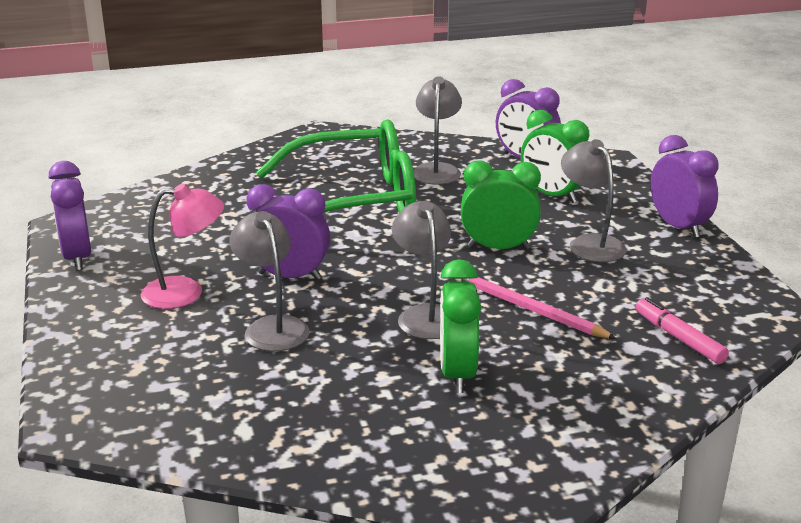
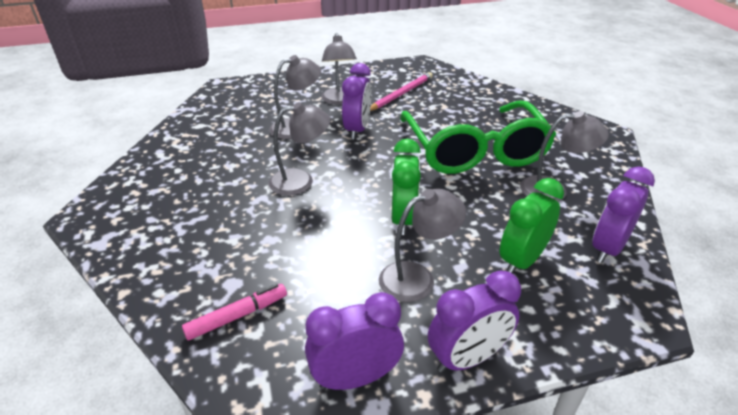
camera: 90 degrees right, 10 degrees up
purple clock [49,161,91,271] -> purple clock moved to [305,292,404,390]
pink lamp [141,184,224,309] -> grey lamp [322,33,357,105]
green clock [440,259,481,393] -> none
pink pencil [456,277,617,339] -> pink pencil moved to [370,72,433,111]

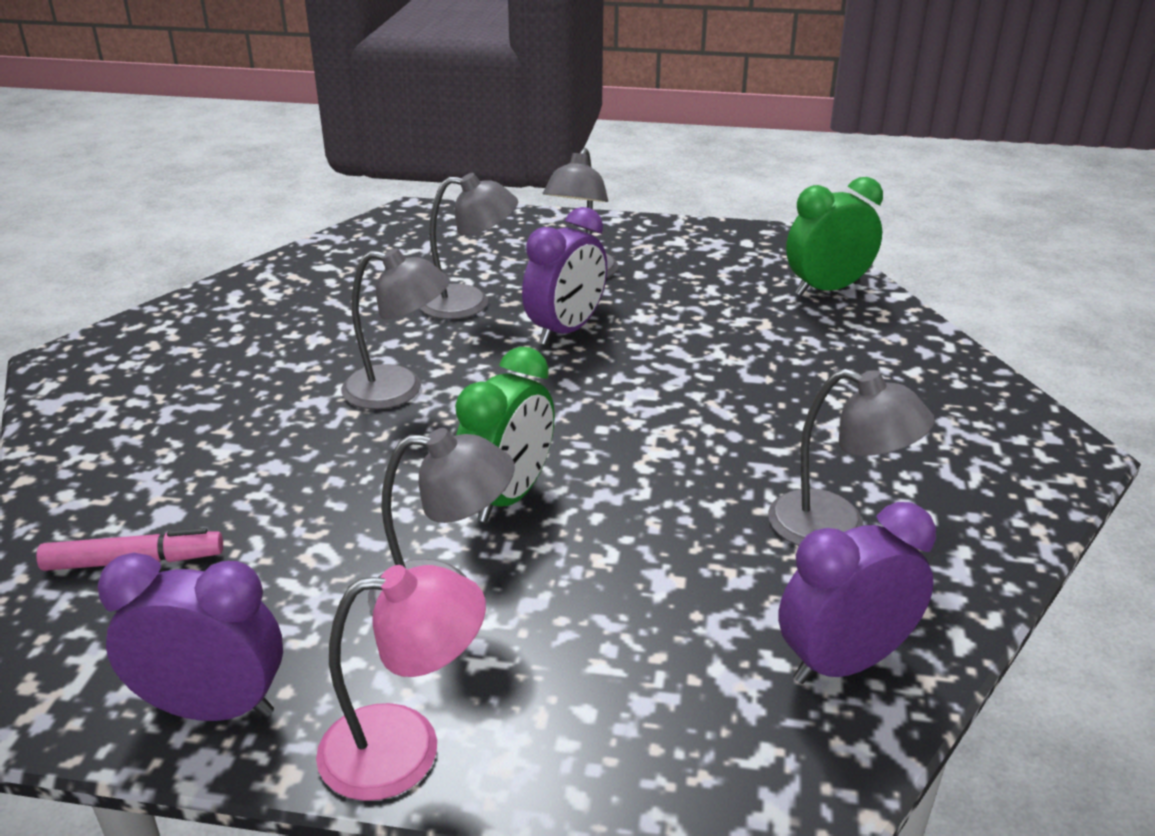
camera: 25 degrees right, 5 degrees down
pink pencil [370,72,433,111] -> none
green glasses [400,100,556,174] -> none
purple clock [428,271,521,373] -> pink lamp [316,565,486,801]
green clock [500,178,564,274] -> green clock moved to [786,177,883,296]

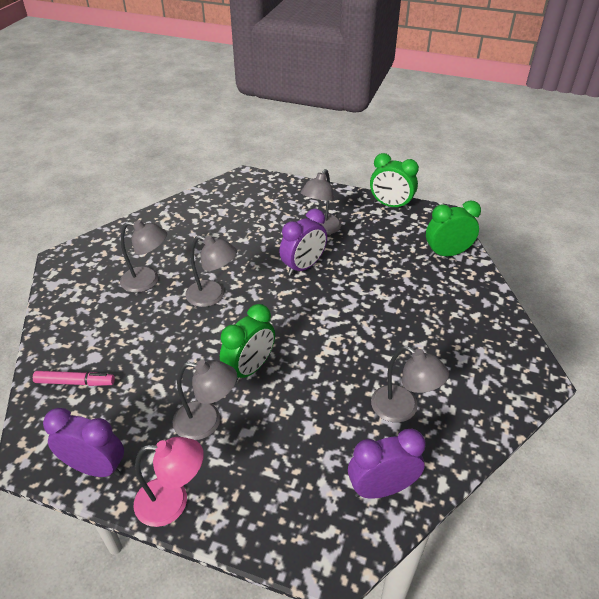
camera: 10 degrees right, 10 degrees up
grey lamp [420,173,518,319] -> grey lamp moved to [120,220,167,293]
none -> green clock [370,153,419,210]

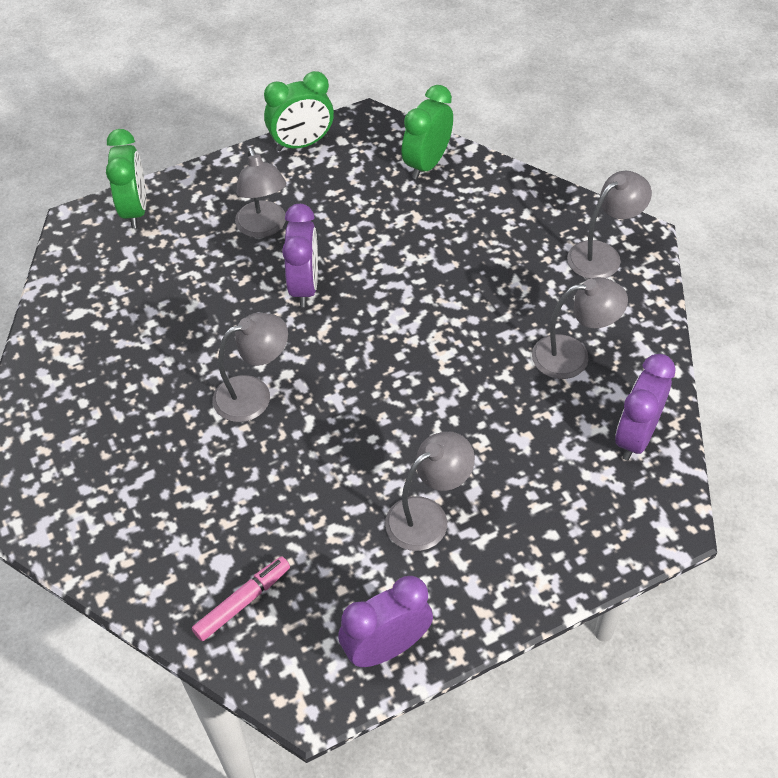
camera: 45 degrees left, 10 degrees up
grey lamp [120,220,167,293] -> grey lamp moved to [567,171,652,279]
pink lamp [134,437,204,527] -> none
green clock [220,304,275,383] -> green clock moved to [106,129,146,228]

